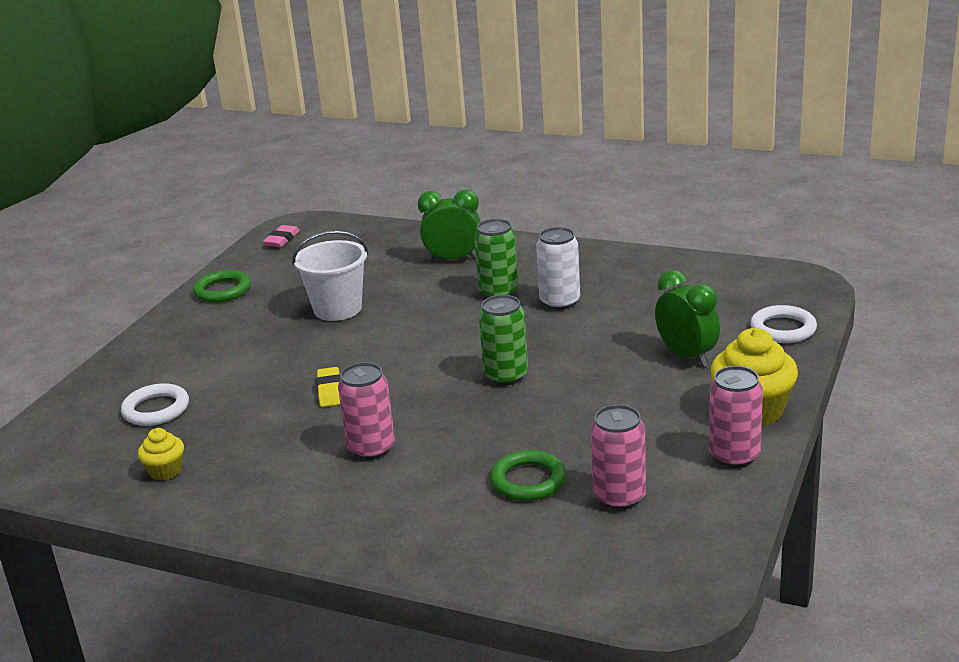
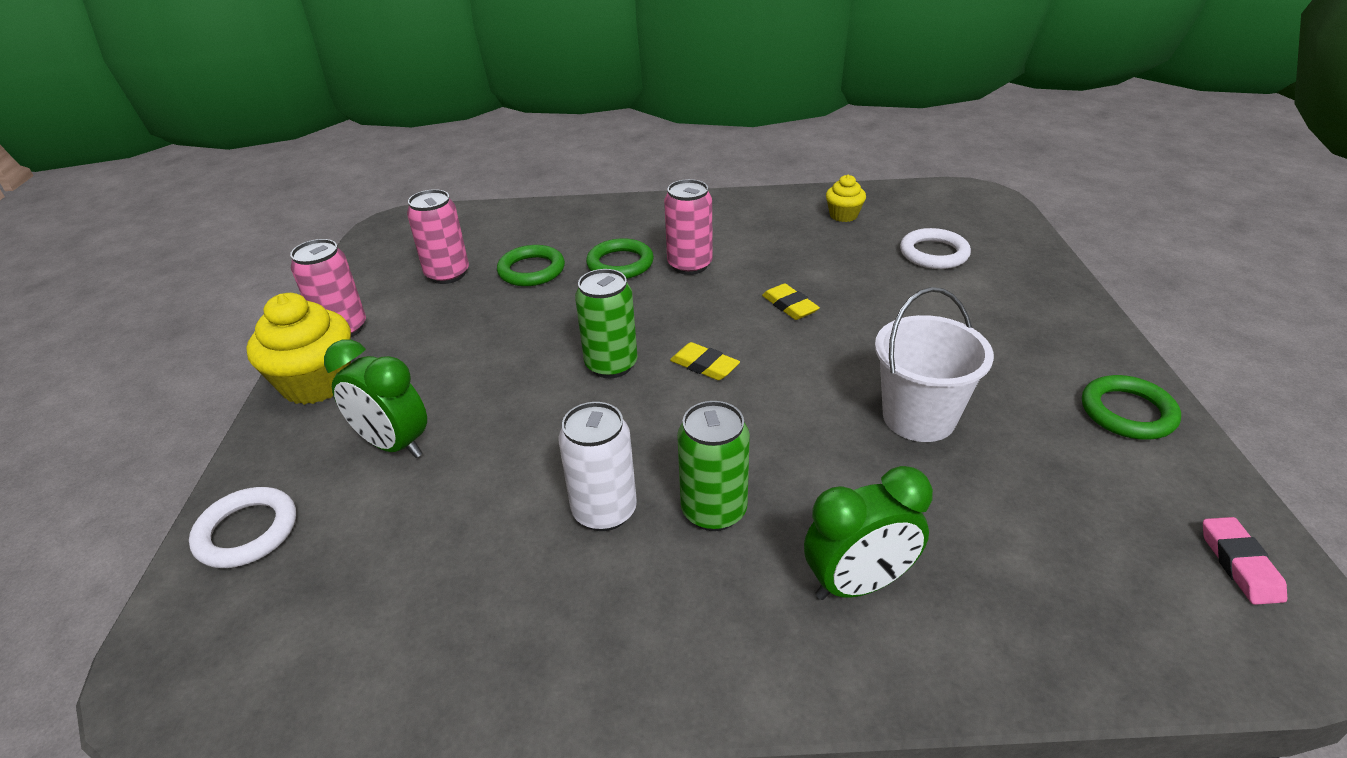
camera: 155 degrees right, 10 degrees up
none -> green ring [586,238,654,279]
none -> yellow eraser [670,342,740,380]

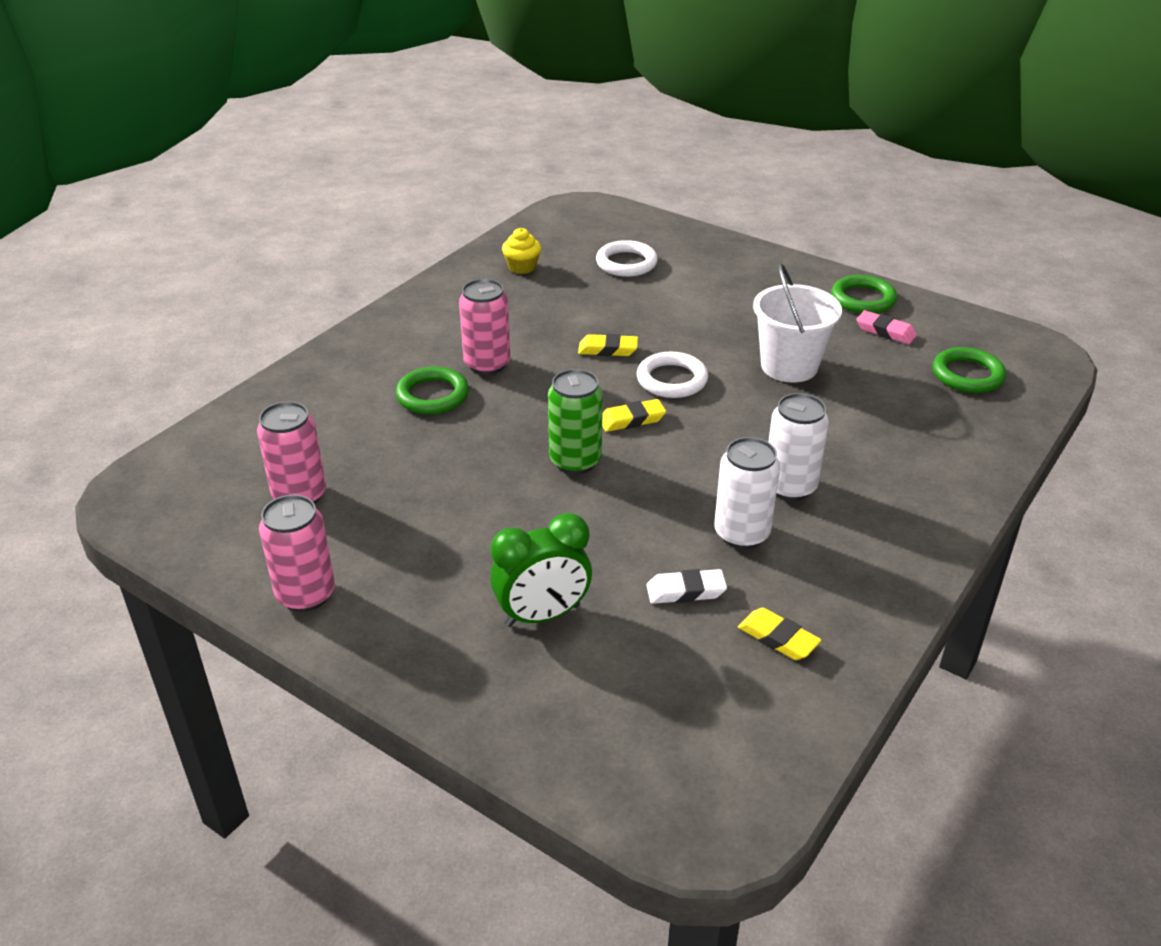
camera: 55 degrees left, 0 degrees up
white ring [189,487,296,568] -> white ring moved to [637,352,708,398]
yellow cupcake [246,293,351,405] -> none
green ring [497,245,565,286] -> green ring moved to [933,347,1006,393]
green can [677,401,750,531] -> white can [768,393,829,501]
green clock [804,466,933,600] -> none
pink eraser [1203,517,1287,605] -> pink eraser moved to [857,310,917,344]
none -> white eraser [647,569,727,604]
none -> yellow eraser [738,607,821,660]

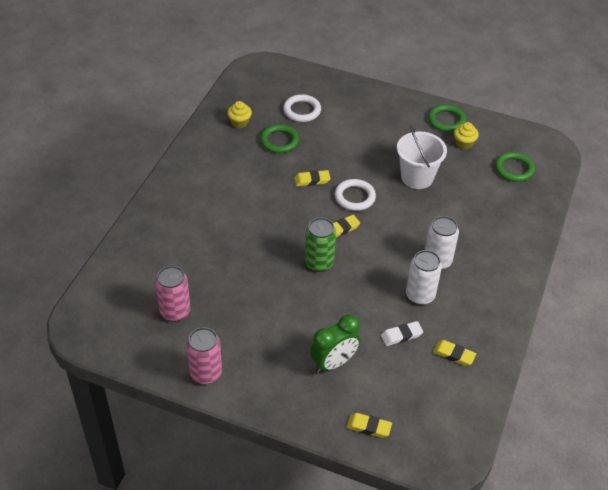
camera: 15 degrees left, 10 degrees up
green ring [395,367,469,414] -> green ring moved to [260,124,299,153]
pink can [459,279,510,375] -> none
pink eraser [857,310,917,344] -> yellow cupcake [454,122,479,150]
none -> yellow eraser [347,413,392,438]

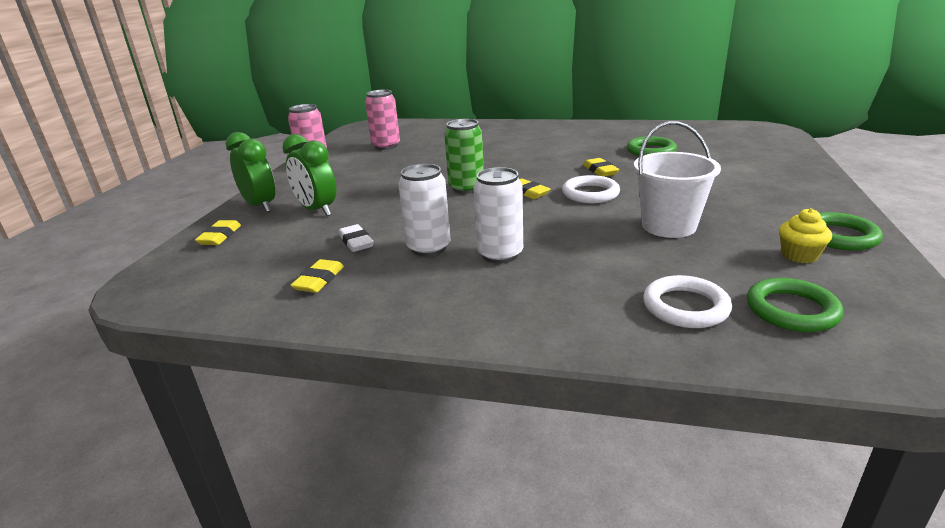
camera: 85 degrees right, 20 degrees down
yellow cupcake [227,101,252,128] -> none
white ring [283,94,321,122] -> white ring moved to [643,275,732,328]
none -> green clock [226,132,275,213]

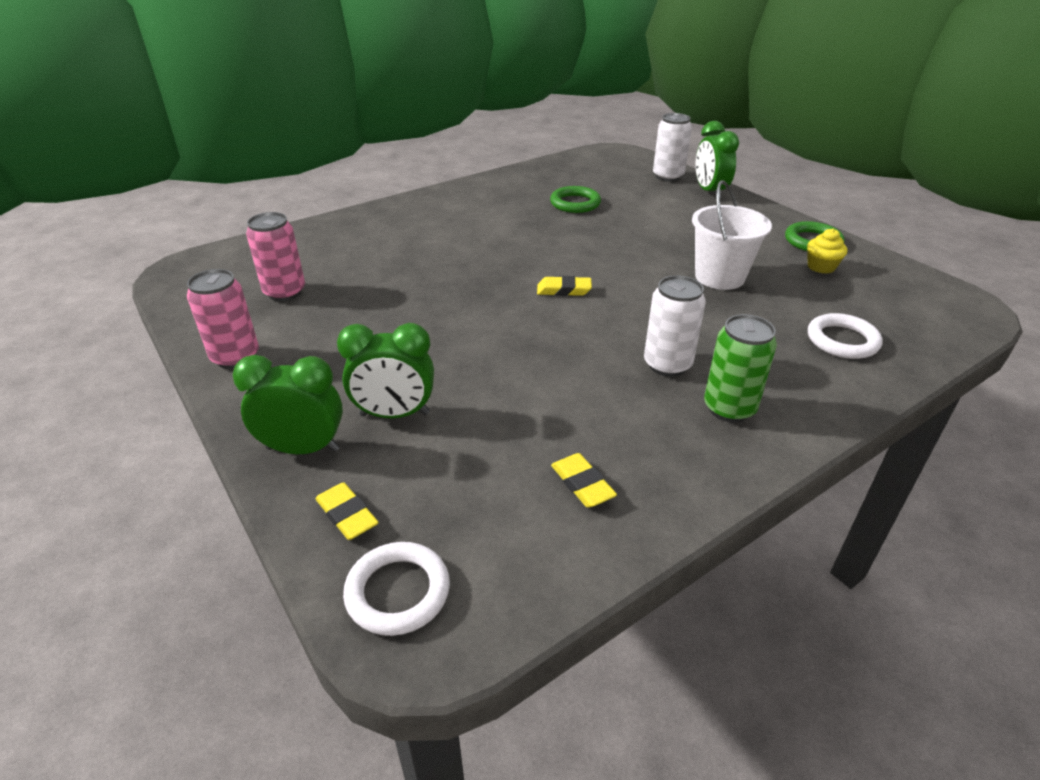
camera: 50 degrees left, 10 degrees up
white eraser [339,224,374,252] -> none
white can [398,164,450,256] -> white can moved to [653,113,692,182]
green can [444,119,484,194] -> green can moved to [704,314,777,422]
white ring [562,175,620,203] -> white ring moved to [343,542,450,636]
yellow eraser [583,158,619,177] -> none
green ring [747,278,843,332] -> none
none -> green clock [696,121,739,199]

